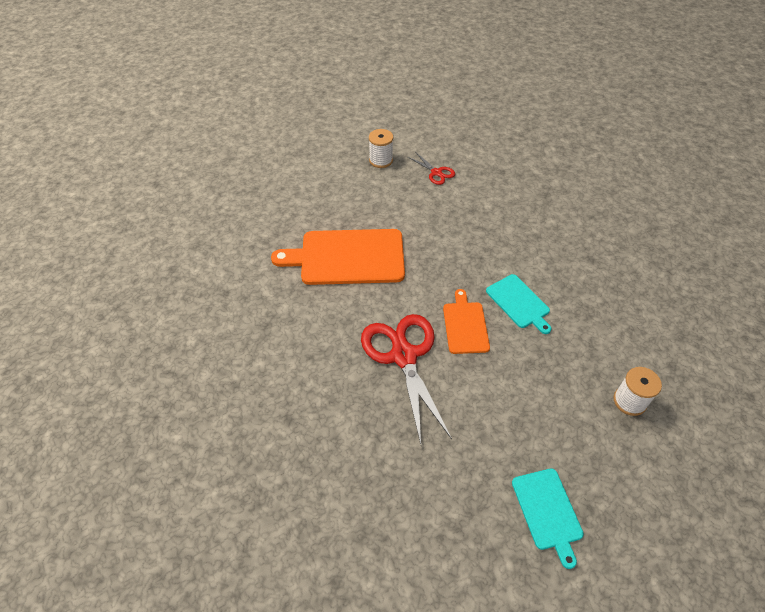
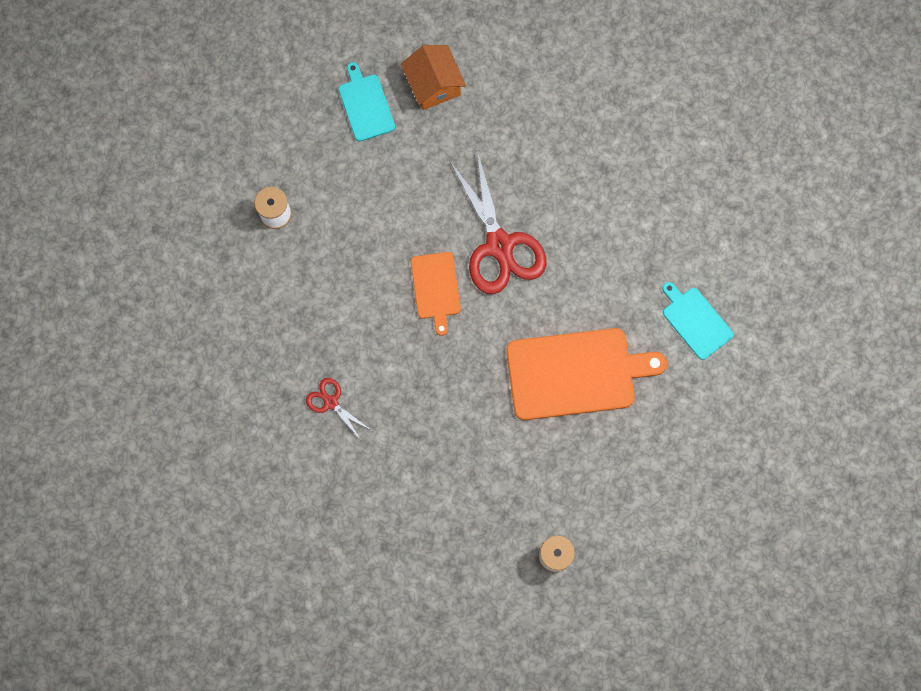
camera: 175 degrees right, 25 degrees up
red scissors [408,153,455,185] -> red scissors moved to [306,378,371,440]
turquoise cutting board [486,274,552,334] -> turquoise cutting board moved to [662,282,734,360]
none -> orange house [401,45,466,110]

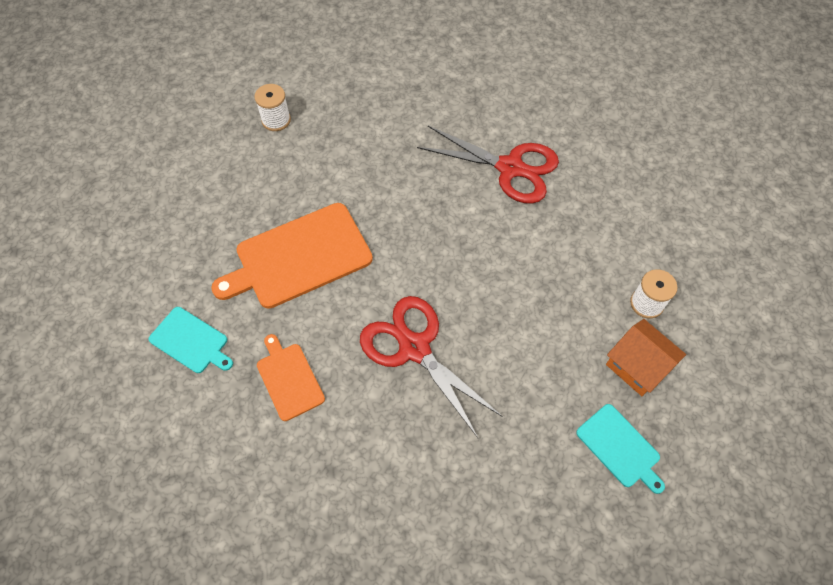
camera: 160 degrees right, 15 degrees down
red scissors [306,378,371,440] -> red scissors [417,126,559,204], size x2.10
orange house [401,45,466,110] -> orange house moved to [606,319,686,396]
orange cutting board [411,252,461,336] -> orange cutting board moved to [257,334,325,421]

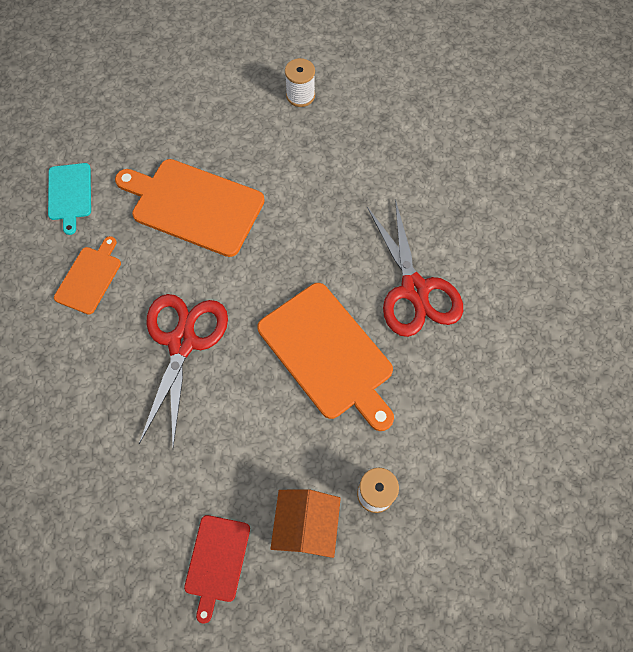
camera: 50 degrees right, 5 degrees up
turquoise cutting board [576,404,665,494] -> red cutting board [184,515,250,623]
none -> orange cutting board [257,283,394,431]

